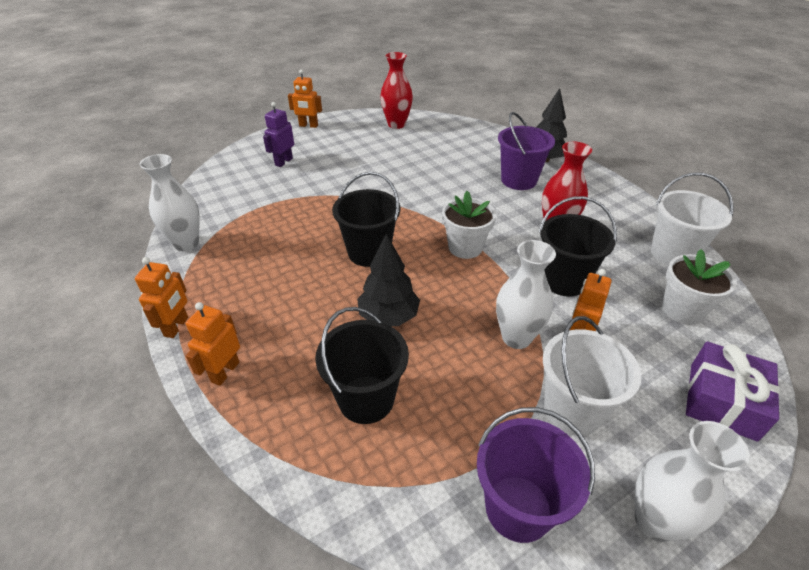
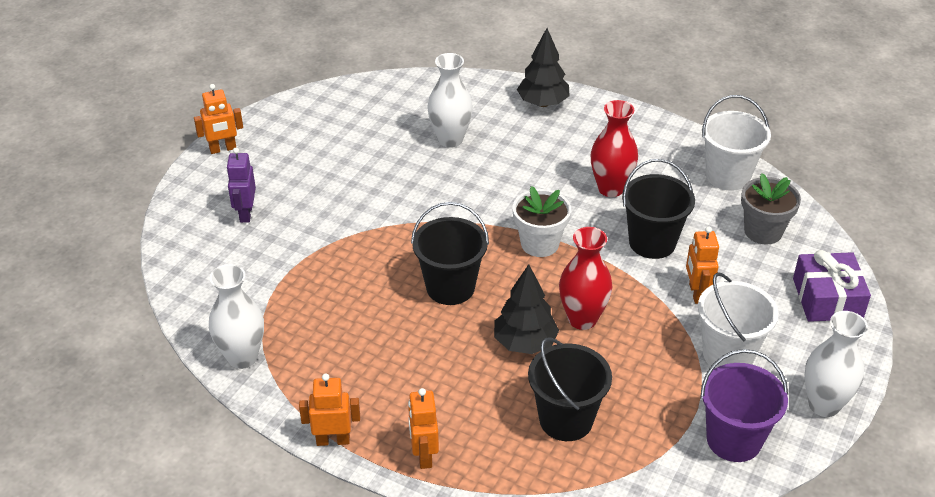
camera: 30 degrees left, 0 degrees up
orange robot [135,257,188,338] -> orange robot turned 75 degrees counterclockwise [299,373,360,446]
red vase [380,52,413,129] -> red vase moved to [559,227,612,330]
white vase [496,240,556,349] -> white vase moved to [427,53,473,148]
purple bucket [498,112,555,190] -> none
white flower pot [662,249,737,325] -> grey flower pot [741,173,801,244]

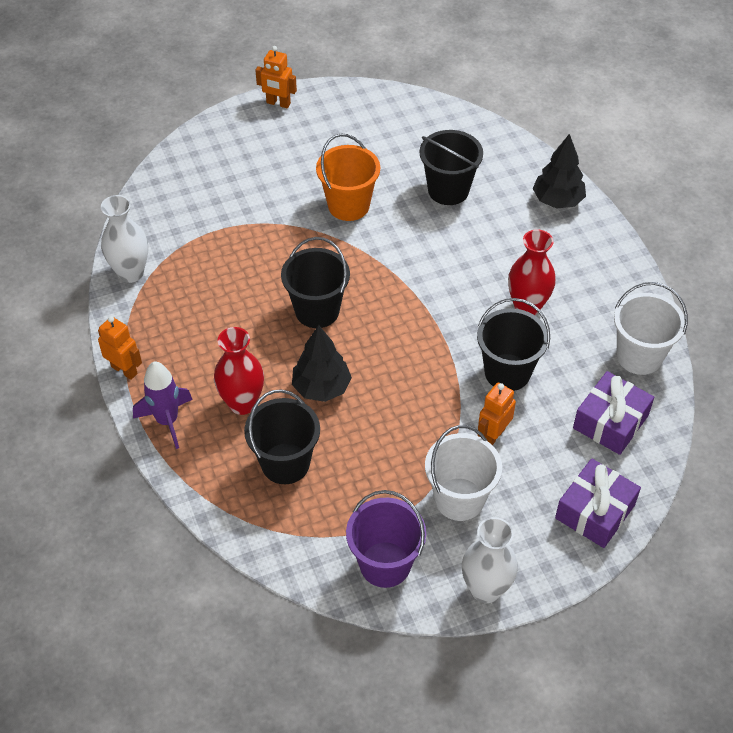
camera: 40 degrees right, 10 degrees up
purple robot [226,148,256,223] -> none
orange robot [408,388,439,469] -> purple rocket [133,362,193,449]
white vase [427,53,473,148] -> black bucket [420,130,483,205]
white flower pot [513,186,571,257] -> none
red vase [559,227,612,330] -> red vase moved to [214,327,264,415]
grey flower pot [741,173,801,244] -> purple gift [573,371,654,455]
none -> orange bucket [316,134,380,221]

